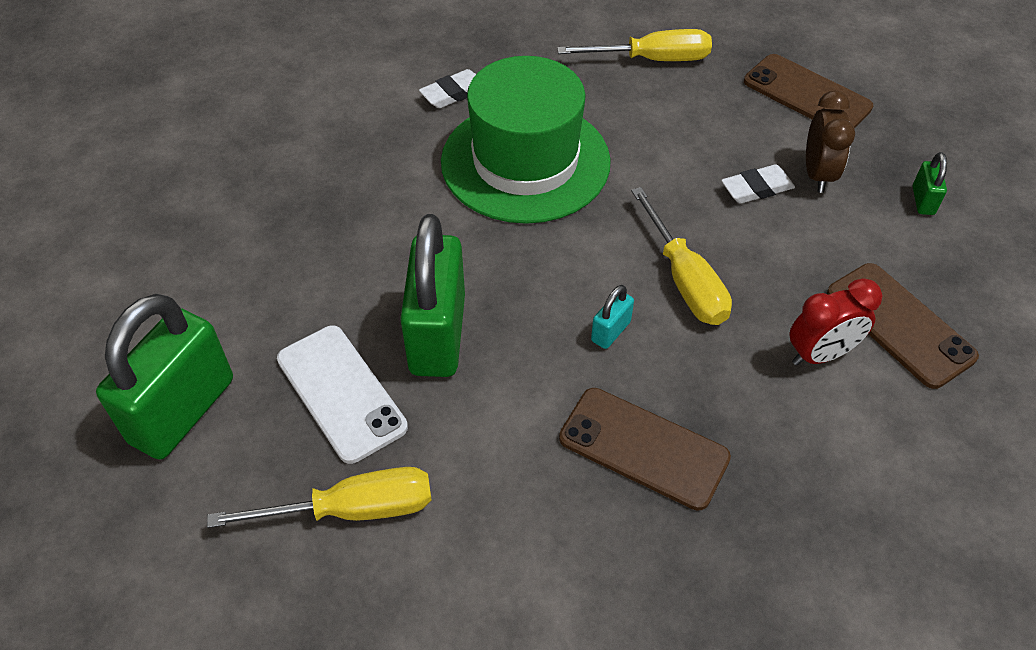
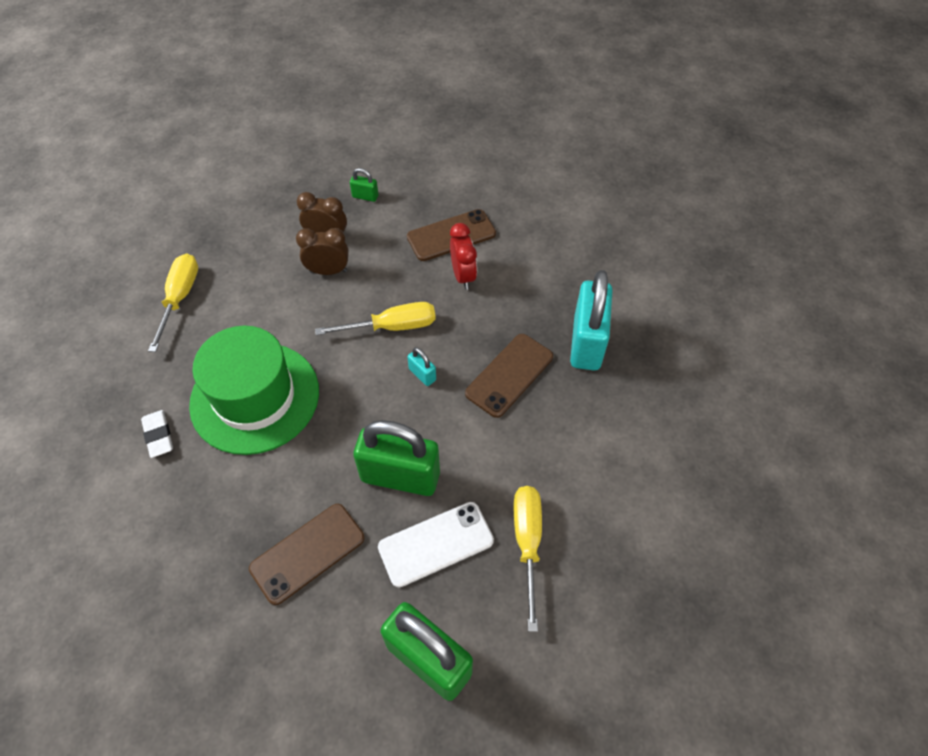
camera: 80 degrees left, 5 degrees up
white eraser [721,164,795,204] -> brown clock [296,228,349,275]
brown phone [744,54,873,128] -> brown phone moved to [249,504,365,605]
none -> turquoise padlock [570,270,613,370]

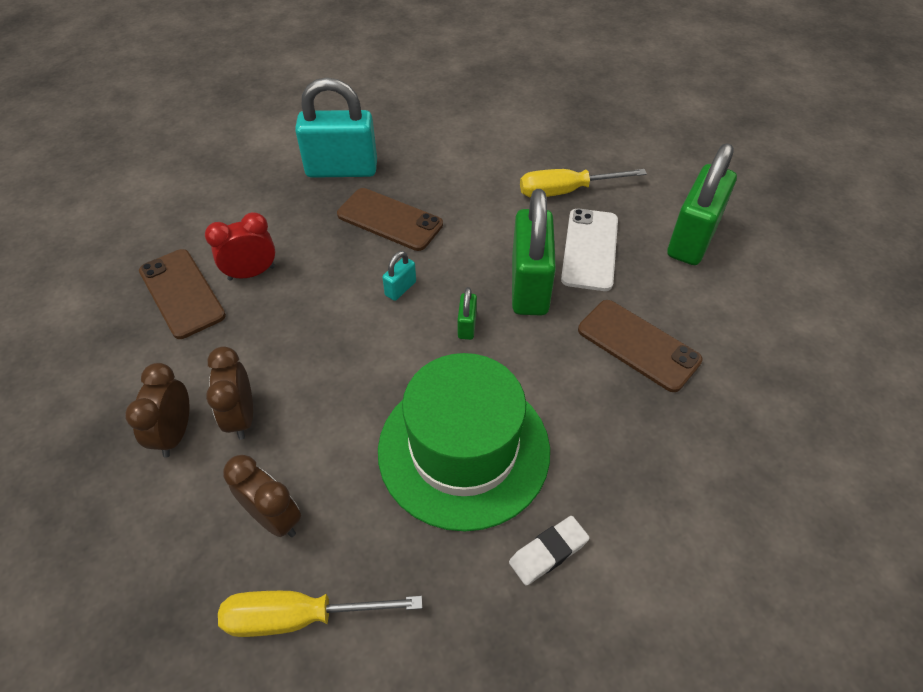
camera: 100 degrees left, 5 degrees down
yellow screwdriver [315,302,436,335] -> none
green padlock [350,168,379,202] -> green padlock moved to [458,287,477,340]
white phone [378,502,494,588] -> white phone turned 45 degrees clockwise [561,209,618,291]
none -> brown clock [223,455,301,537]

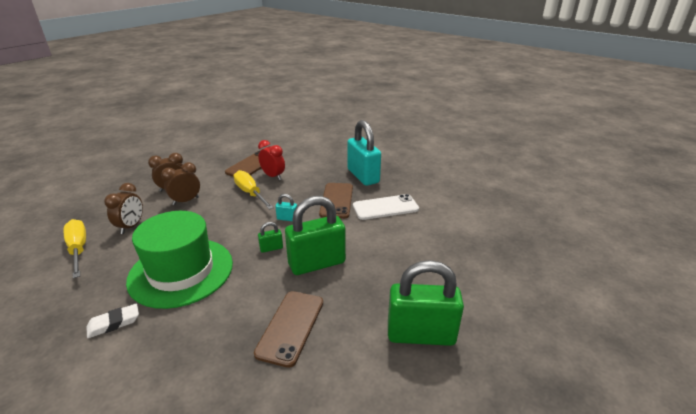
camera: 65 degrees right, 20 degrees down
white eraser [509,516,590,586] -> white eraser turned 60 degrees counterclockwise [86,304,139,338]
yellow screwdriver [520,169,647,198] -> yellow screwdriver moved to [233,170,274,210]
white phone [561,209,618,291] -> white phone moved to [353,194,419,220]

